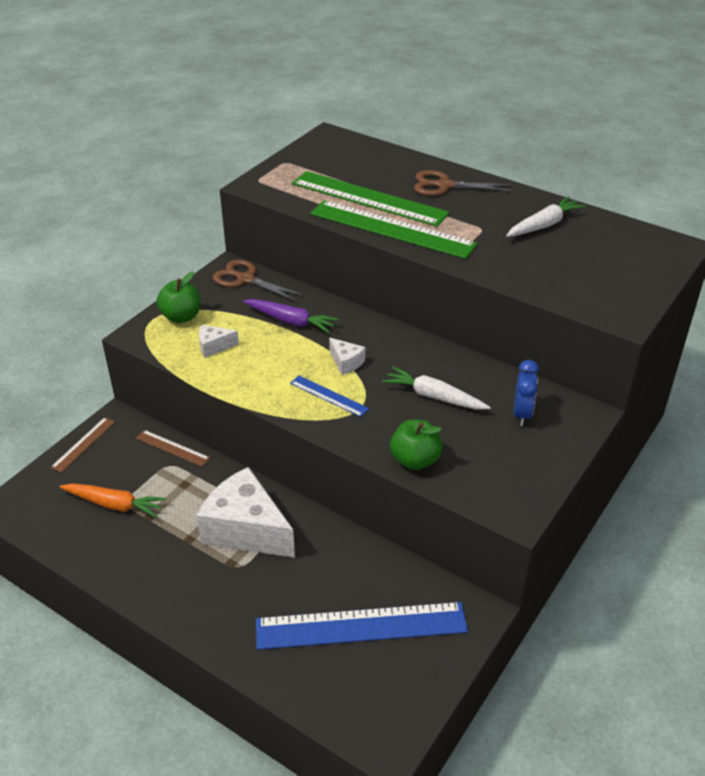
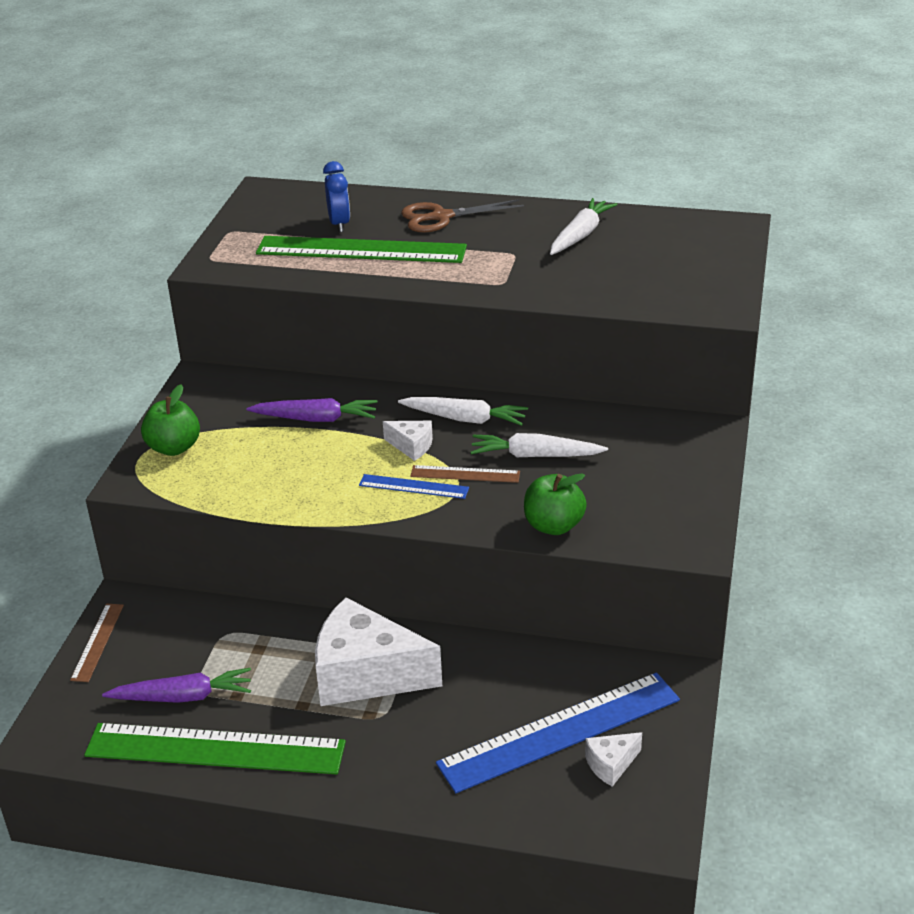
camera: 20 degrees left, 5 degrees down
orange carrot [59,483,166,518] -> purple carrot [102,668,251,703]
brown ruler [136,430,210,467] -> brown ruler moved to [410,465,520,483]
white cheese [199,325,239,358] -> white cheese moved to [585,732,642,787]
brown scissors [213,259,305,302] -> none
green ruler [310,200,478,259] -> green ruler moved to [84,723,346,774]
blue clock [514,360,539,426] -> blue clock moved to [323,161,350,232]
none -> white carrot [398,397,528,426]

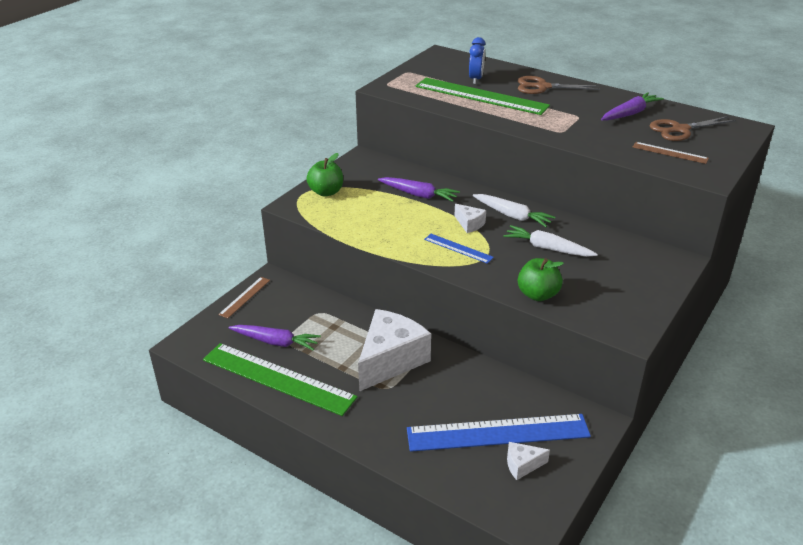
camera: 20 degrees right, 0 degrees up
white cheese [315,597,442,706] -> white cheese turned 90 degrees clockwise [358,309,431,392]
brown ruler [410,465,520,483] -> brown ruler moved to [633,142,709,164]
white carrot [550,198,618,255] -> purple carrot [601,92,664,120]
none -> brown scissors [649,116,736,141]

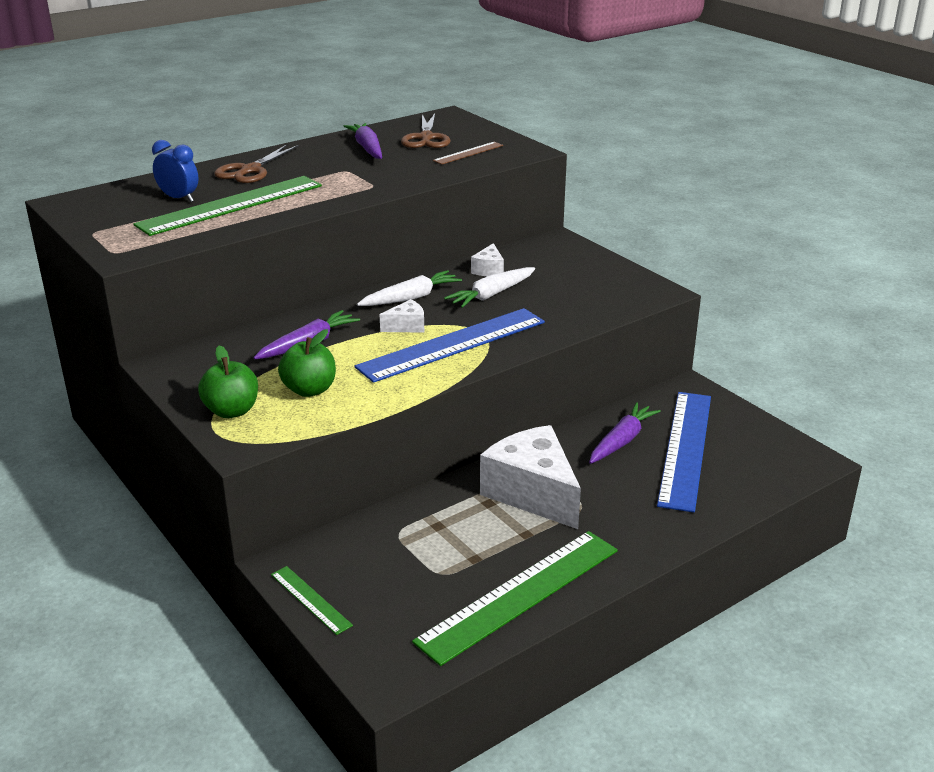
camera: 70 degrees left, 5 degrees down
brown ruler [218,277,270,318] -> green ruler [271,566,353,635]
purple carrot [229,325,321,351] -> purple carrot moved to [589,402,661,464]
blue ruler [424,234,494,264] -> blue ruler [355,308,545,383], size x2.14
white cheese [507,442,550,480] -> white cheese moved to [471,243,504,276]
green apple [518,258,564,301] -> green apple moved to [278,329,336,397]

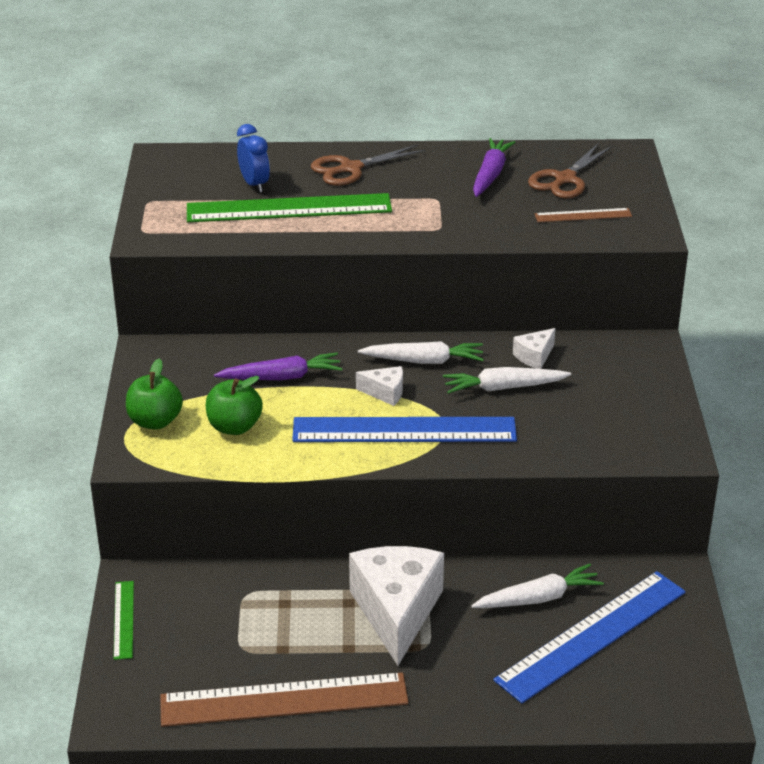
camera: 35 degrees right, 5 degrees up
green ruler [412,531,618,666] -> brown ruler [160,672,409,727]
purple carrot [589,402,661,464] -> white carrot [471,564,604,608]

